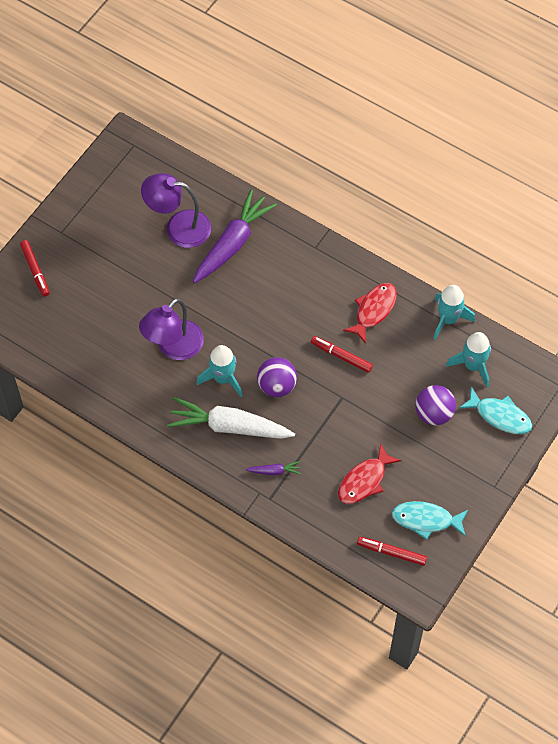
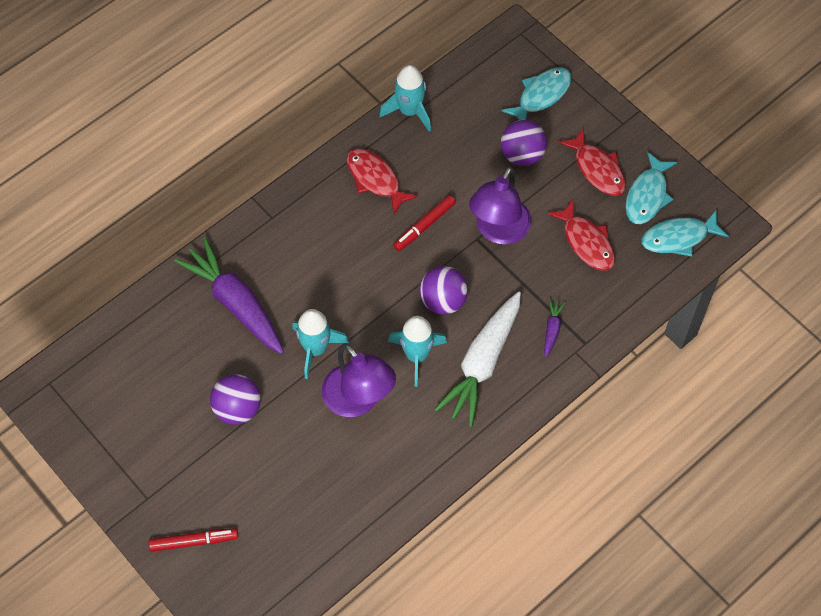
camera: 75 degrees left, 0 degrees up
purple lamp [141,173,211,248] -> purple lamp moved to [469,167,531,244]
red marker [357,537,427,566] -> turquoise fish [642,209,729,257]
turquoise rocket [446,332,491,387] -> turquoise rocket moved to [292,309,349,379]
none -> purple ball [210,374,261,425]
none -> red fish [558,128,626,196]

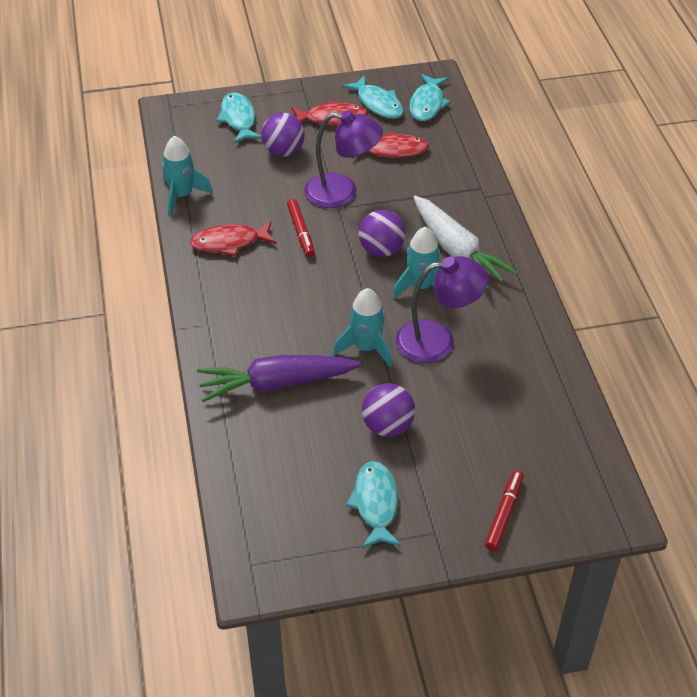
camera: 60 degrees left, 15 degrees down
purple lamp [469,167,531,244] -> purple lamp turned 45 degrees counterclockwise [304,110,383,208]
purple carrot [544,298,566,358] -> none
none -> turquoise fish [346,461,401,548]

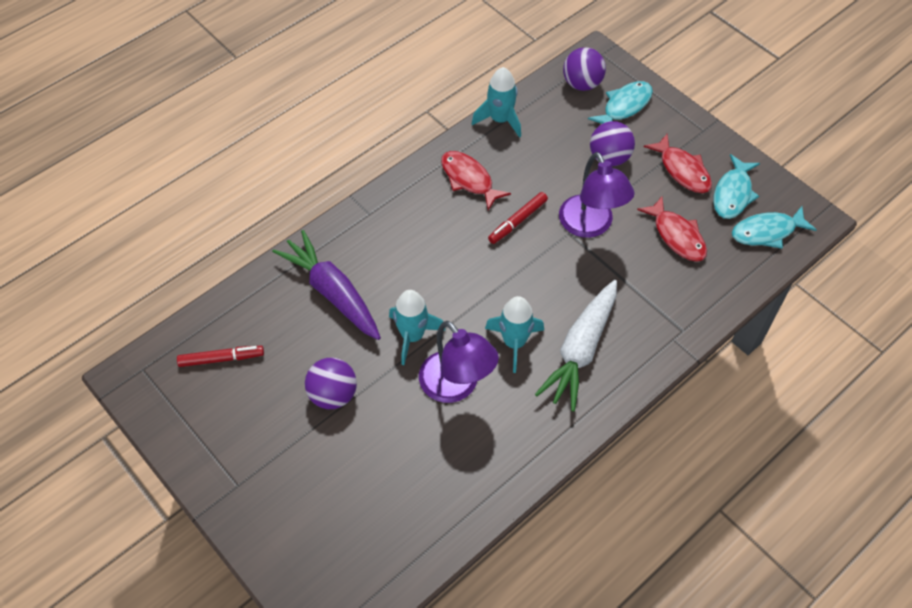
camera: 60 degrees right, 10 degrees up
turquoise fish [346,461,401,548] -> none
purple ball [359,210,406,257] -> purple ball moved to [563,47,606,91]
red marker [485,470,524,551] -> red marker moved to [177,346,264,367]

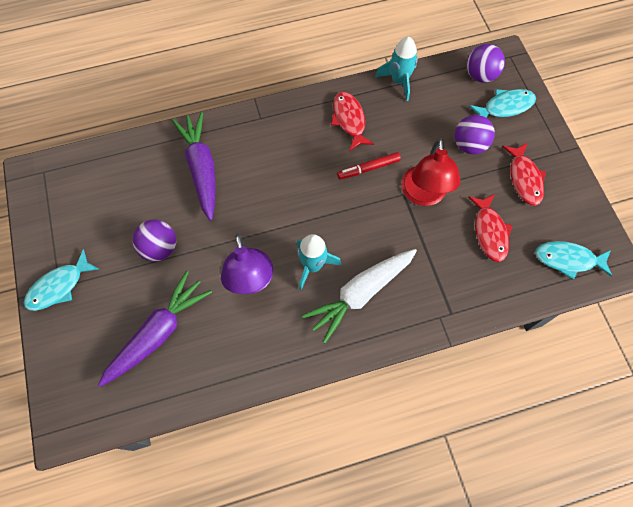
camera: 25 degrees right, 10 degrees up
red marker [177,346,264,367] -> none
turquoise rocket [389,290,445,365] -> none
purple lamp [559,152,635,238] -> red lamp [401,138,460,206]
turquoise fish [713,154,760,219] -> turquoise fish moved to [24,249,100,311]
none -> purple carrot [98,271,212,387]

